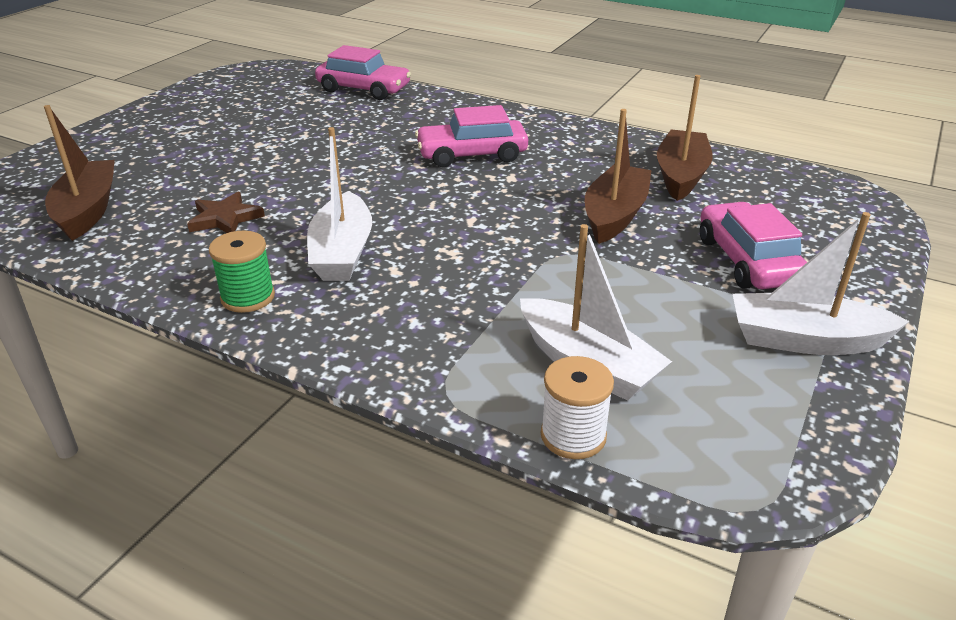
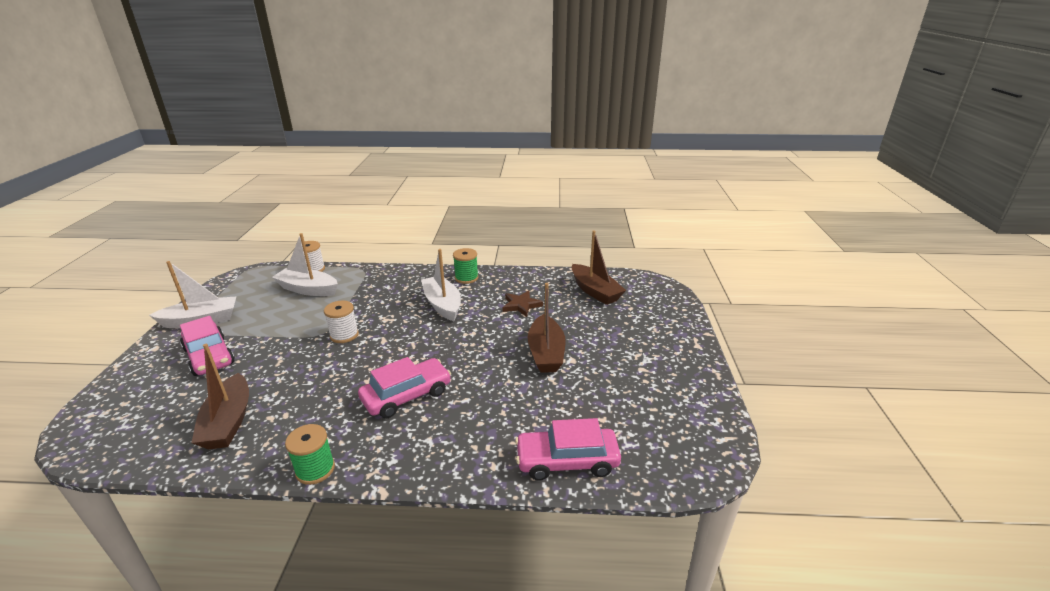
camera: 155 degrees right, 5 degrees down
brown boat [585,109,651,244] -> brown boat moved to [527,283,566,373]
none -> green spool [285,424,335,485]
none -> white spool [324,301,359,343]

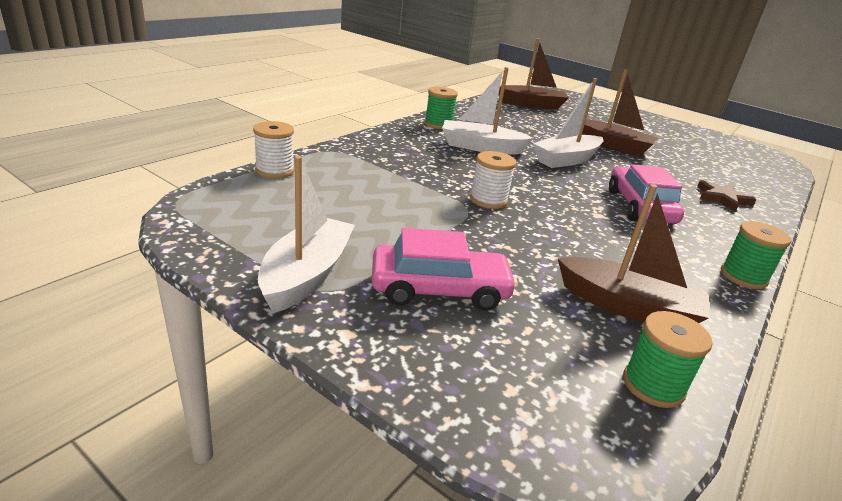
camera: 60 degrees left, 0 degrees up
white boat [272,233,338,296] -> white boat moved to [533,78,604,168]
brown star [502,290,543,317] -> brown star moved to [697,180,756,212]
pink car [515,418,621,481] -> none
none -> green spool [623,311,713,408]

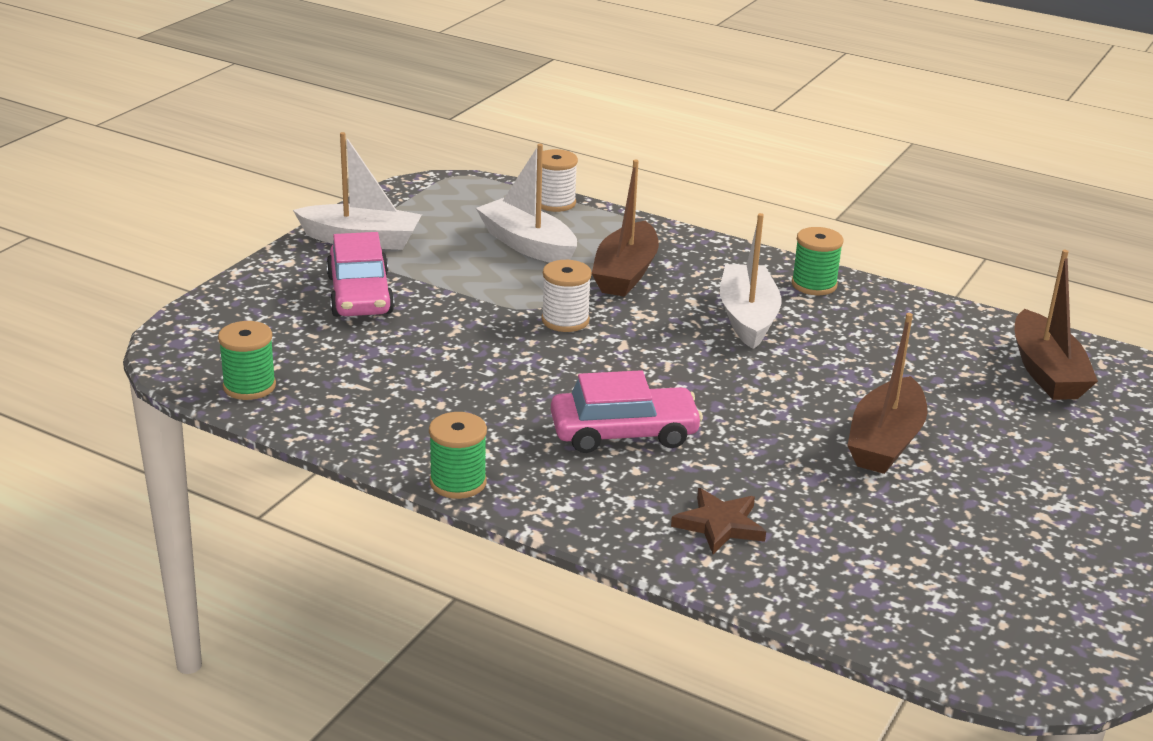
camera: 85 degrees right, 0 degrees up
white boat [533,78,604,168] -> white boat moved to [476,144,577,263]
brown boat [558,184,709,323] -> brown boat moved to [592,160,659,297]

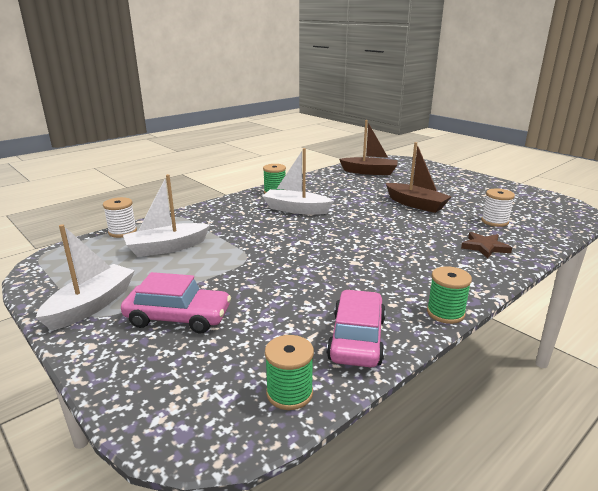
camera: 70 degrees left, 5 degrees down
white spool [541,260,592,332] -> white spool moved to [481,188,515,227]
pink car [551,370,703,453] -> pink car moved to [327,290,386,367]
brown boat [592,160,659,297] -> none

